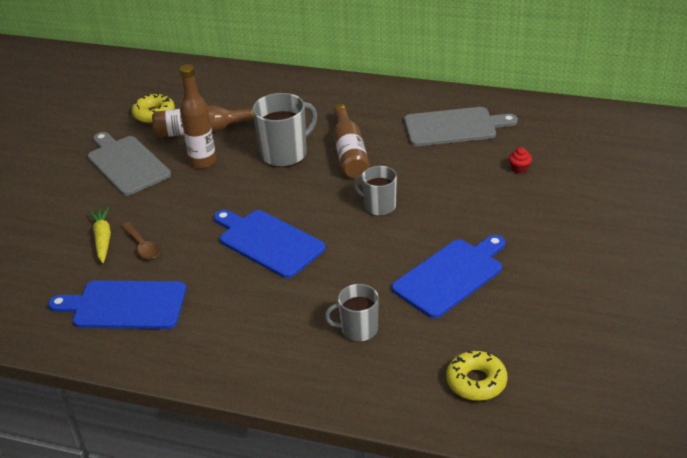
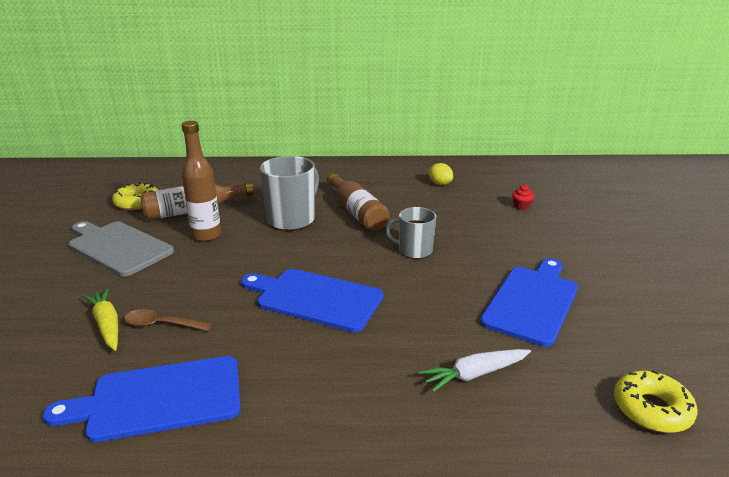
camera: 20 degrees left, 10 degrees down
brown spoon [121,222,160,259] -> brown spoon turned 150 degrees clockwise [124,309,212,331]
grey mug [325,284,379,342] -> white carrot [419,349,531,392]
grey cutting board [404,107,518,146] -> yellow lemon [429,163,453,185]

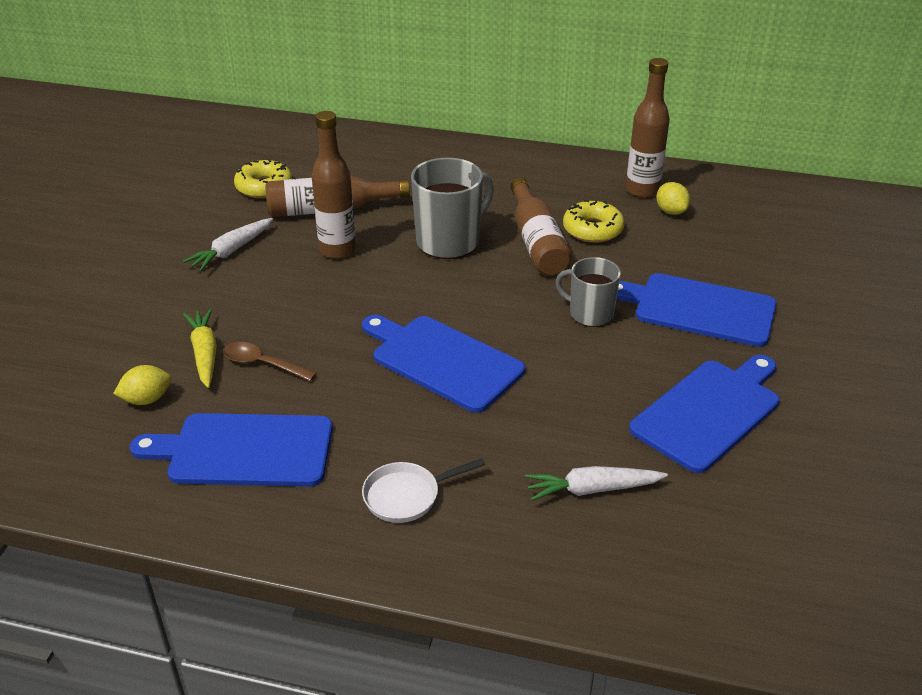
camera: 15 degrees right, 10 degrees up
grey cutting board [69,221,174,276] -> white carrot [183,218,273,271]
red cupcake [512,184,534,210] -> none
yellow donut [614,370,697,433] -> yellow donut moved to [563,200,625,243]
none -> yellow lemon [113,365,171,405]
none -> white pan [362,458,485,523]
none -> blue cutting board [617,273,777,347]
none -> brown bottle [626,58,670,198]

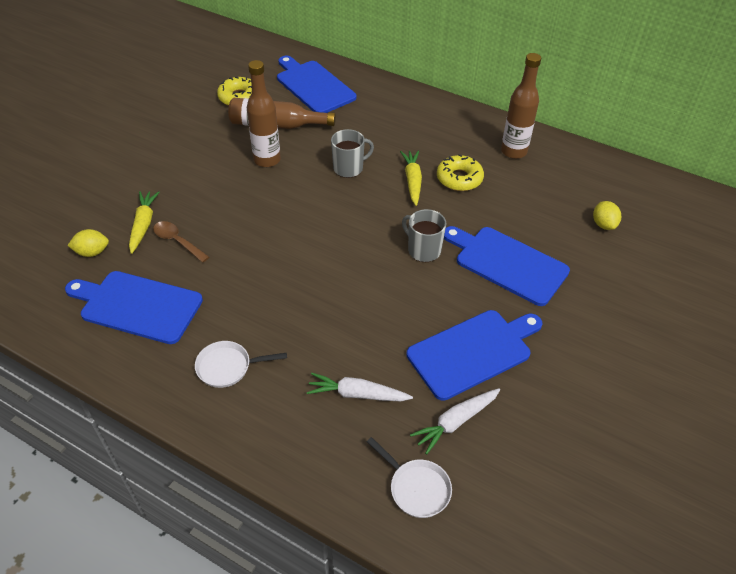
camera: 15 degrees right, 10 degrees up
white carrot [183,218,273,271] -> white carrot moved to [410,388,500,454]
blue cutting board [362,315,525,413] -> blue cutting board moved to [277,56,357,113]
grey mug [411,158,494,259] -> grey mug [331,129,374,178], size x0.63
brown bottle [510,178,572,276] -> yellow carrot [400,151,422,206]
yellow lemon [656,182,690,215] -> yellow lemon moved to [593,201,621,230]
none -> white pan [367,437,452,518]

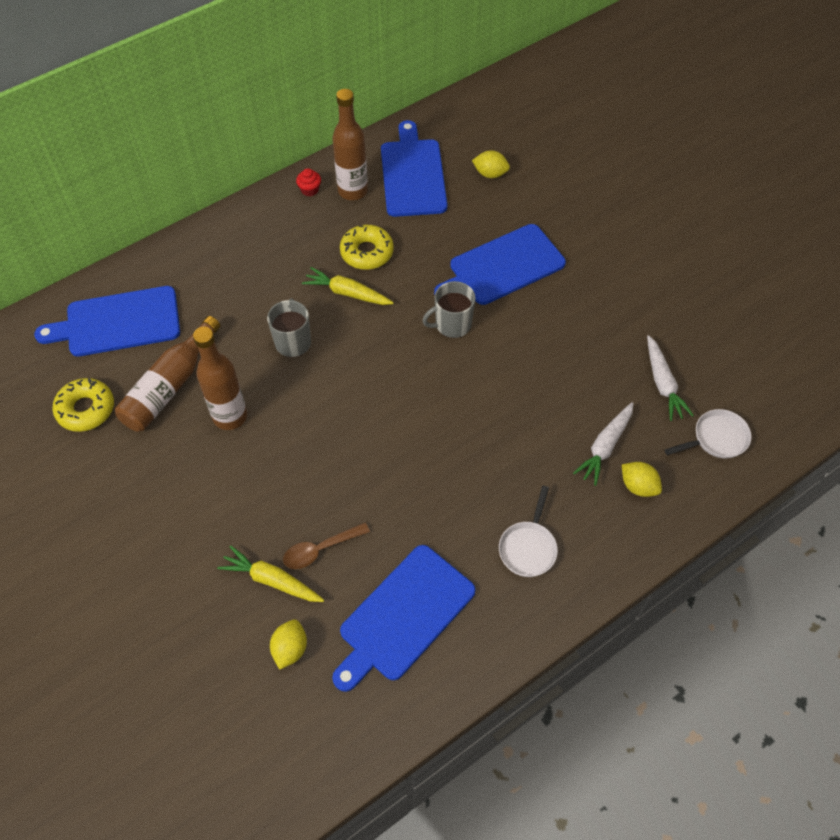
camera: 65 degrees left, 10 degrees up
blue cutting board [406,310,542,401] -> blue cutting board moved to [381,120,447,217]
none -> red cupcake [296,168,321,197]
none -> yellow lemon [622,462,662,497]

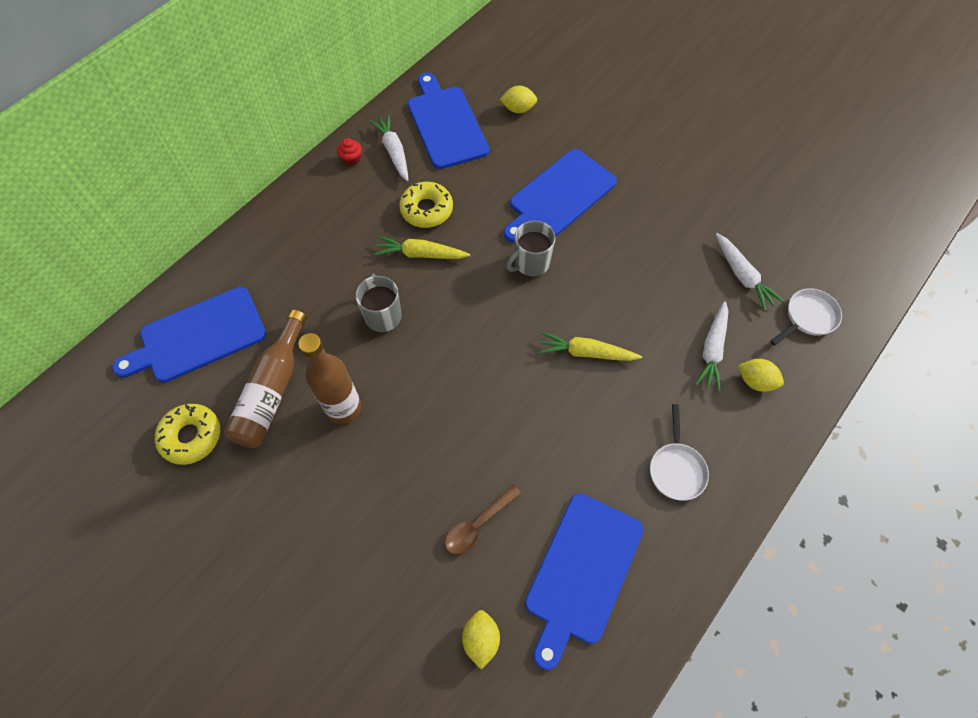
camera: 15 degrees left, 5 degrees up
yellow carrot [217,545,324,602] -> yellow carrot moved to [539,332,642,361]
brown bottle [332,89,368,200] -> white carrot [370,115,408,181]

